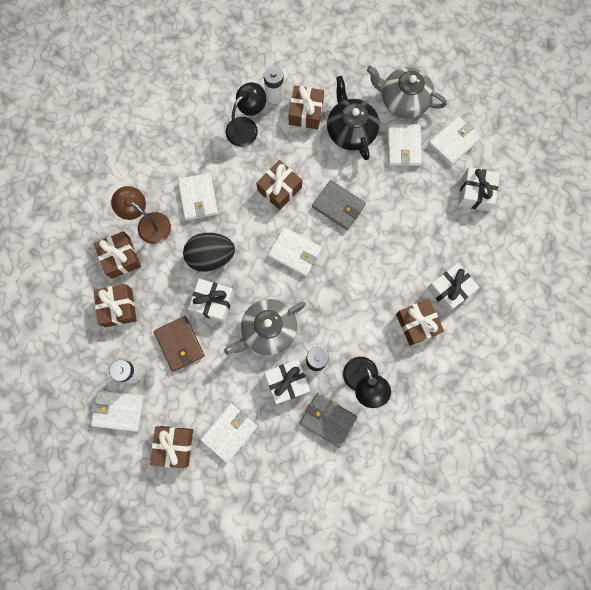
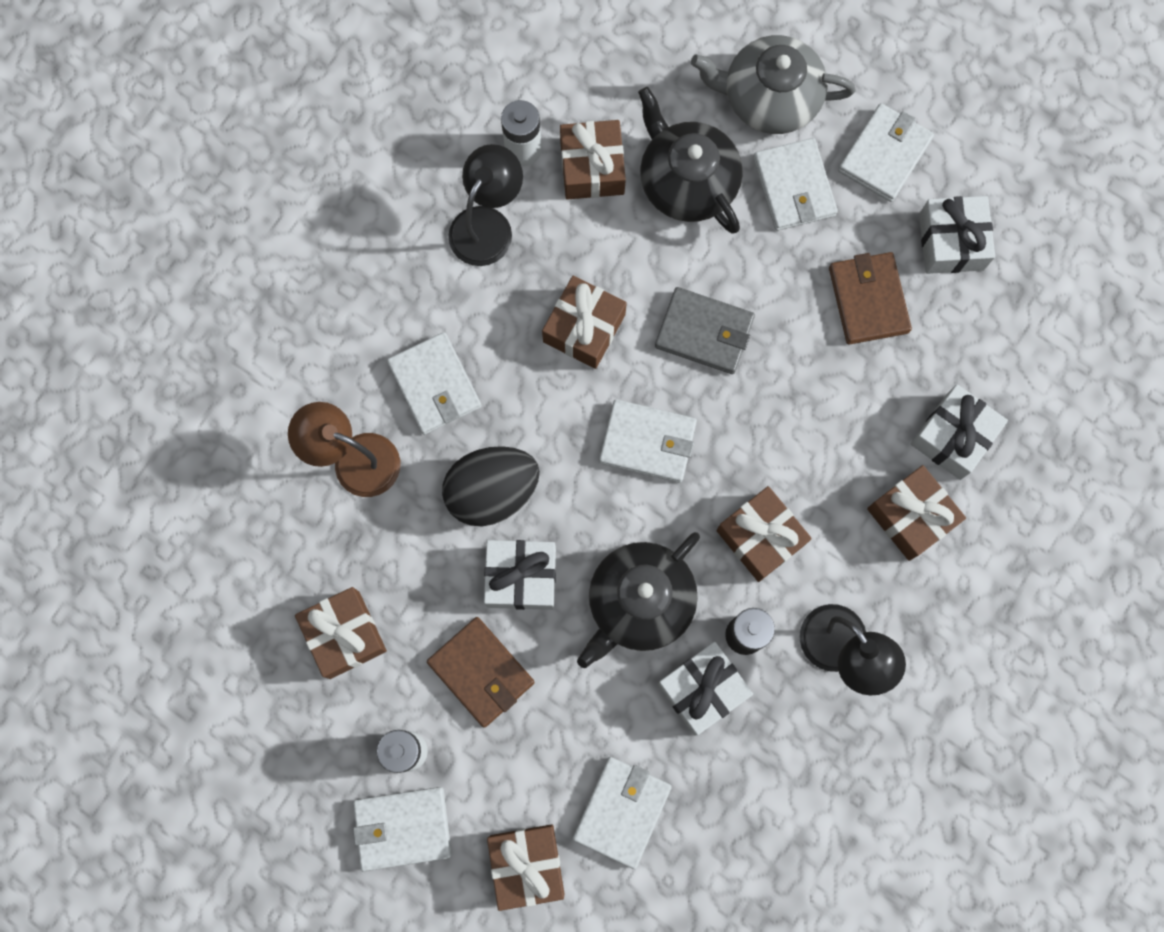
camera: 15 degrees left, 0 degrees up
brown gift [94,231,141,279] -> brown gift moved to [716,486,812,582]
grey teapot [224,299,306,355] -> black teapot [577,532,700,668]
grey wallet [300,393,357,448] -> none
none -> brown wallet [829,252,912,345]

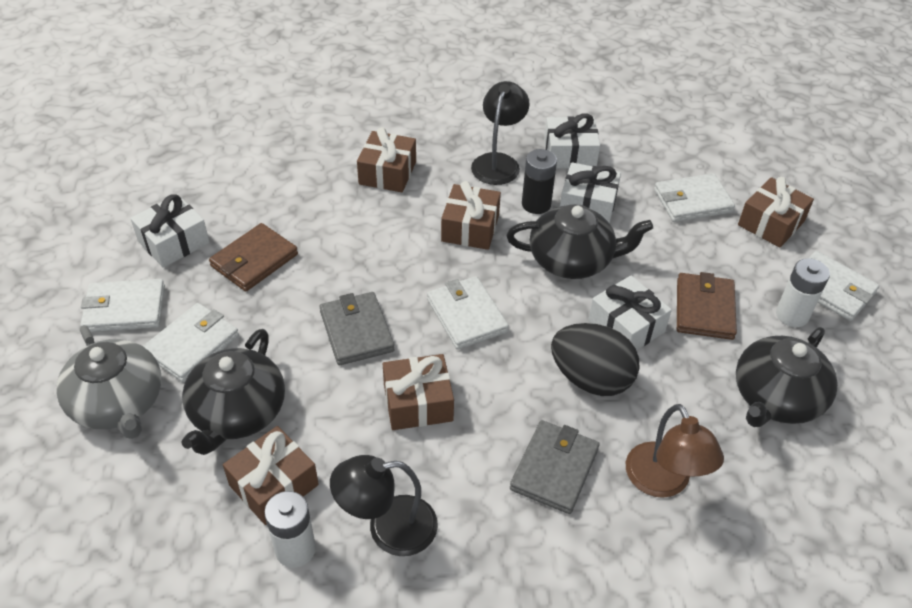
camera: 130 degrees left, 30 degrees down
brown gift [295,587,387,679] -> black teapot [736,327,838,427]
white wallet [387,332,482,435] -> grey wallet [510,420,600,514]
white gift [911,384,1008,480] -> white gift moved to [544,114,600,169]

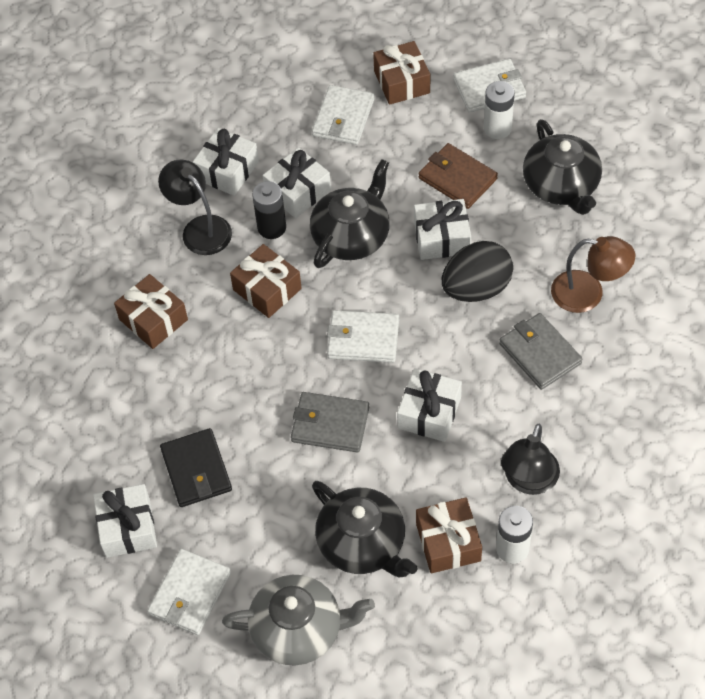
camera: 55 degrees left, 10 degrees up
white wallet [143,303,239,382] -> none
brown wallet [209,223,298,292] -> black wallet [160,428,232,507]
brown gift [383,354,454,430] -> white gift [397,368,462,442]

